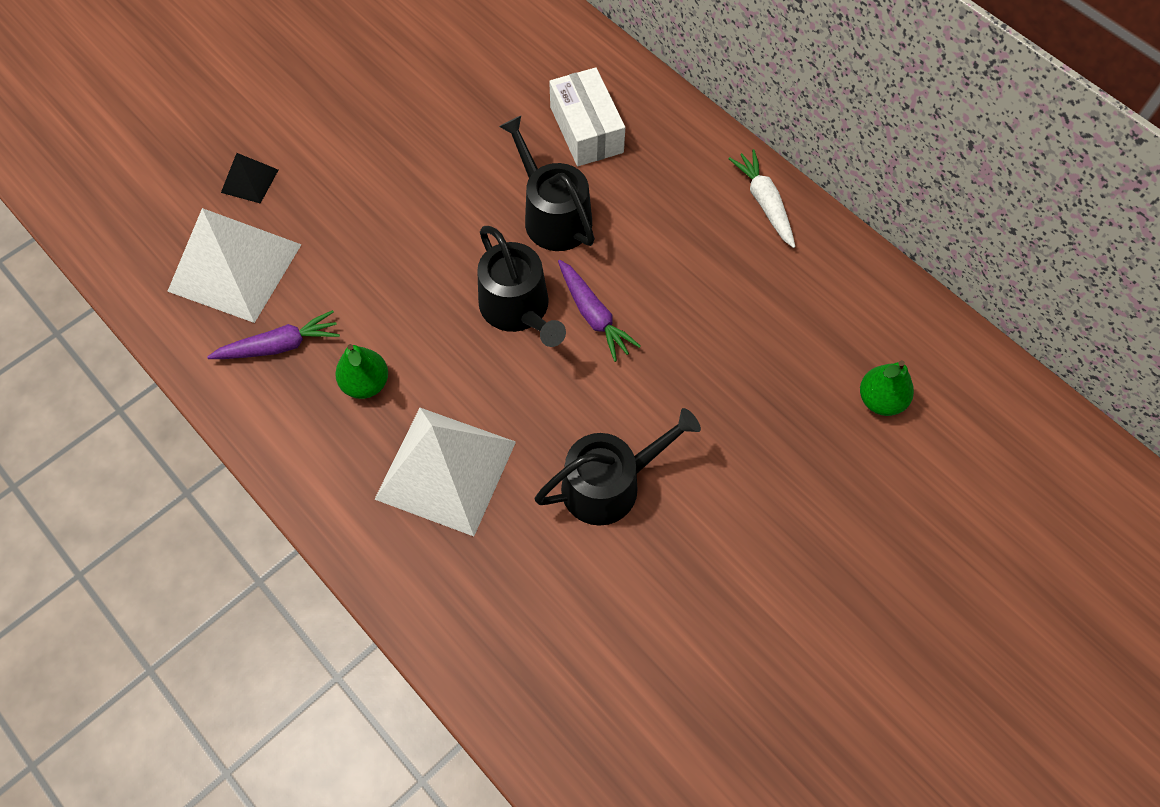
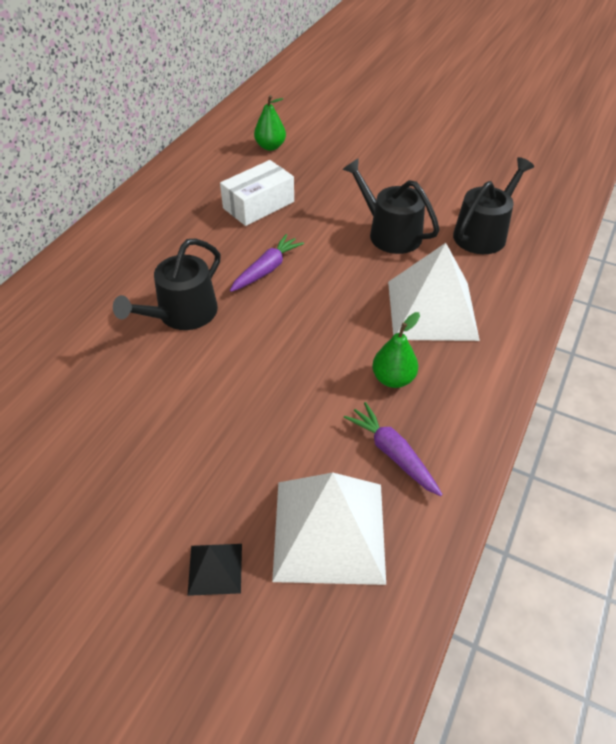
camera: 110 degrees left, 15 degrees down
black watering can [477,226,566,347] -> black watering can moved to [453,157,534,254]
white box [549,67,625,166] -> white box moved to [220,160,294,226]
white carrot [729,149,796,248] -> none

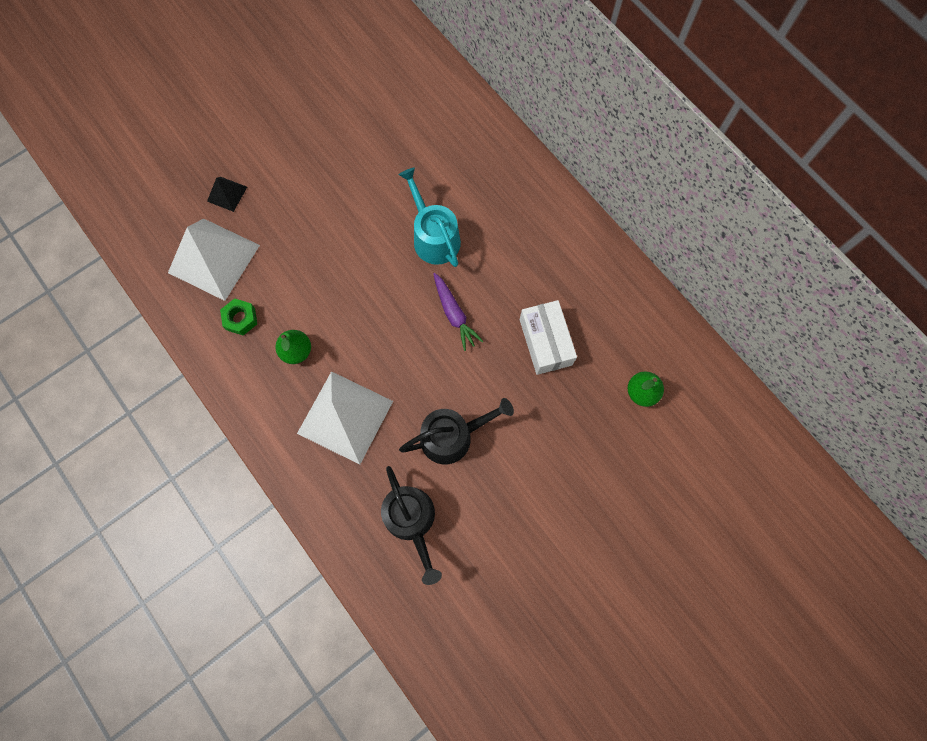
camera: 115 degrees right, 25 degrees up
black watering can [113,238,221,330] -> turquoise watering can [399,168,461,267]
purple carrot [344,402,443,496] -> green nut [220,298,257,336]

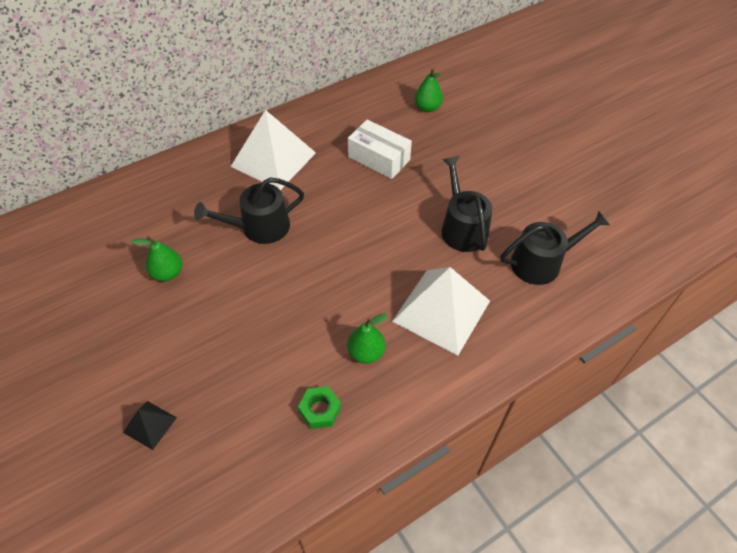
camera: 85 degrees left, 20 degrees down
white pyramid [168,218,260,301] -> white pyramid moved to [231,110,316,190]
turquoise watering can [399,168,461,267] -> black watering can [194,177,304,244]
purple carrot [433,273,483,351] -> none
white box [520,300,577,375] -> white box turned 45 degrees clockwise [348,120,412,179]
none -> green pear [131,236,182,281]

